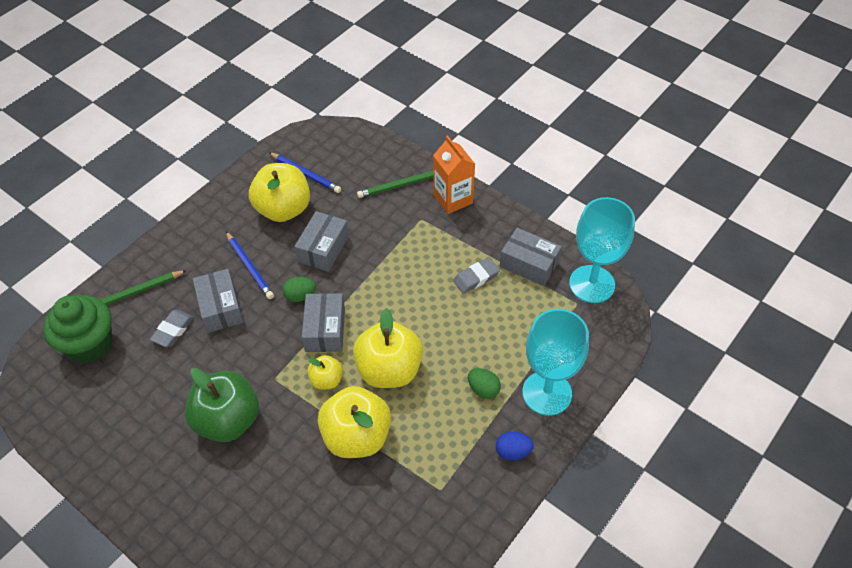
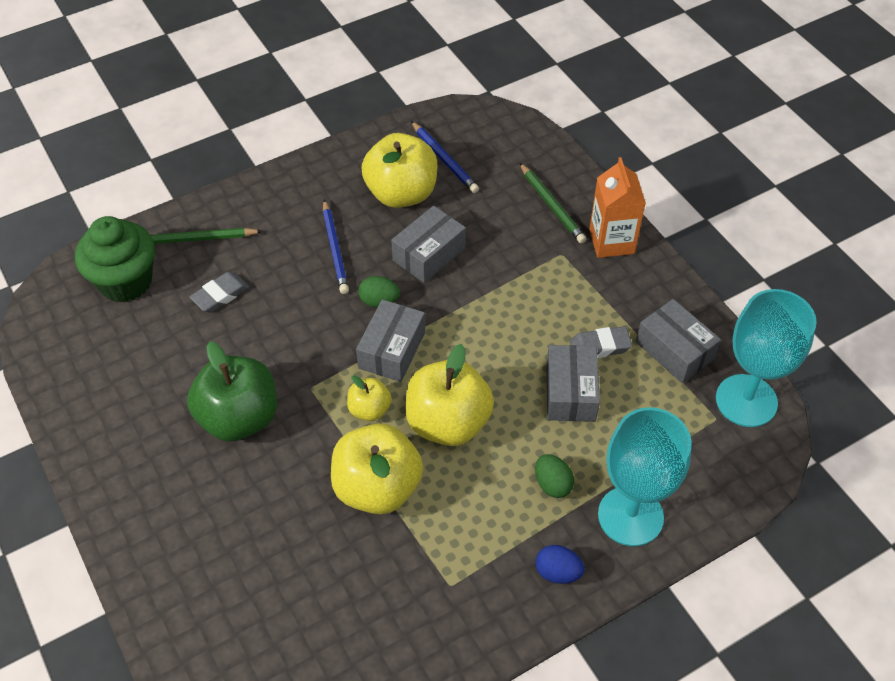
camera: 20 degrees right, 0 degrees up
grey box [193,269,244,333] -> grey box moved to [546,345,600,422]
green pencil [357,171,434,198] -> green pencil turned 120 degrees counterclockwise [520,163,586,244]

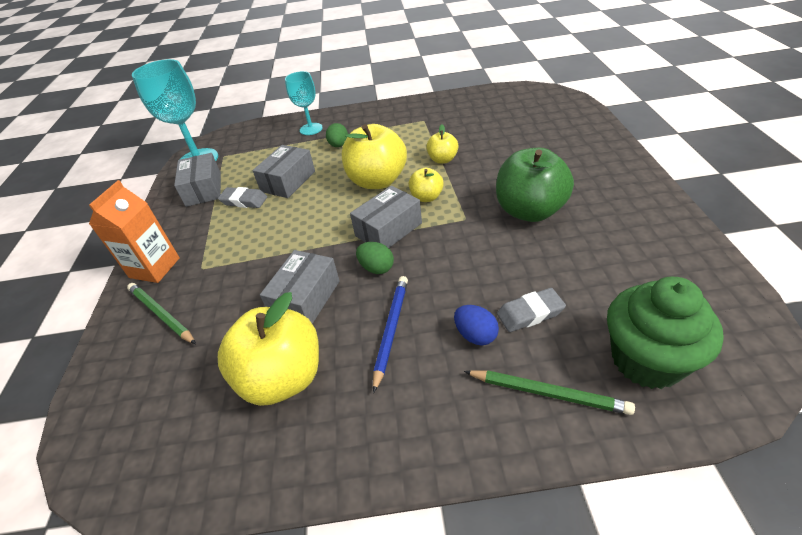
camera: 150 degrees left, 10 degrees down
yellow apple [331,423,423,514] -> yellow apple [426,125,459,164], size x0.51
grey box [391,206,466,283] -> grey box turned 45 degrees counterclockwise [260,250,339,324]
blue pencil [411,121,479,193] -> none
green pencil [520,163,586,244] -> green pencil turned 45 degrees counterclockwise [127,283,196,344]
blue egg [535,545,585,584] -> blue egg moved to [454,305,499,346]
turquoise goblet [598,407,692,546] -> turquoise goblet [285,71,323,135], size x0.61

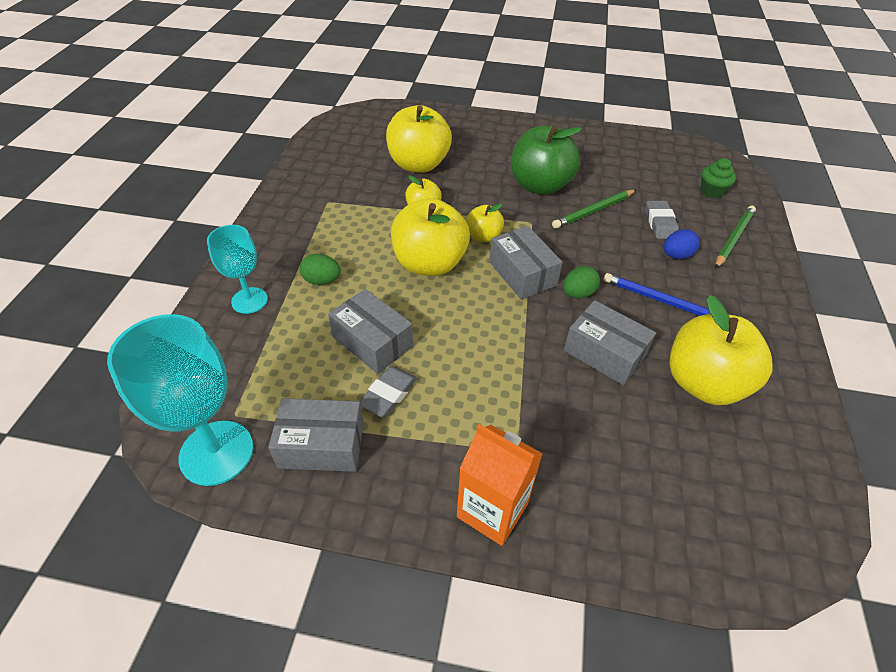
camera: 80 degrees left, 5 degrees up
green pencil [127,283,196,344] -> green pencil moved to [552,189,636,228]
green cupcake [607,277,724,389] -> green cupcake [701,158,736,198], size x0.50
none -> yellow apple [386,105,452,173]

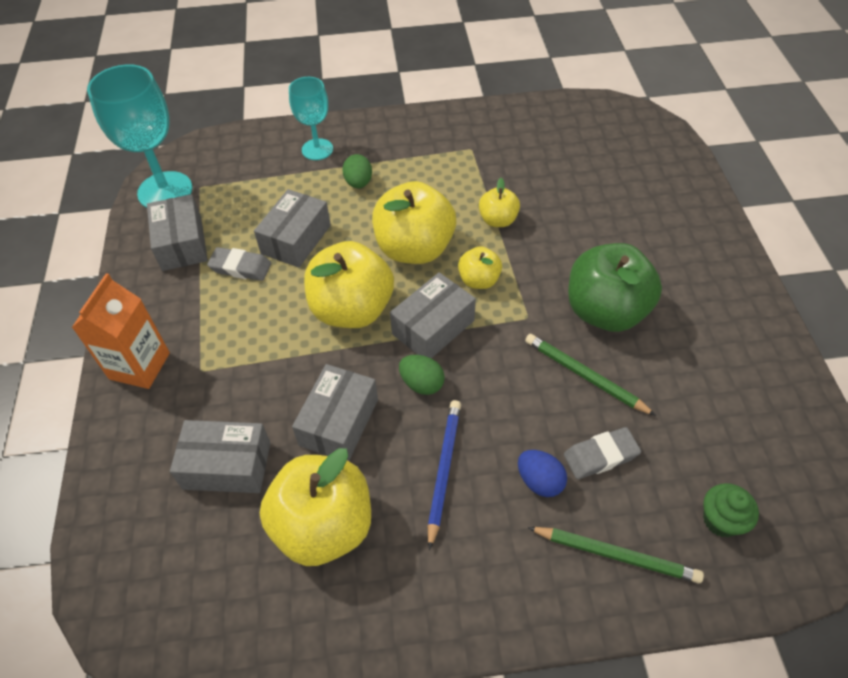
camera: 75 degrees right, 5 degrees up
yellow apple [386,105,452,173] -> yellow apple moved to [304,241,394,328]
none -> grey box [170,420,270,493]

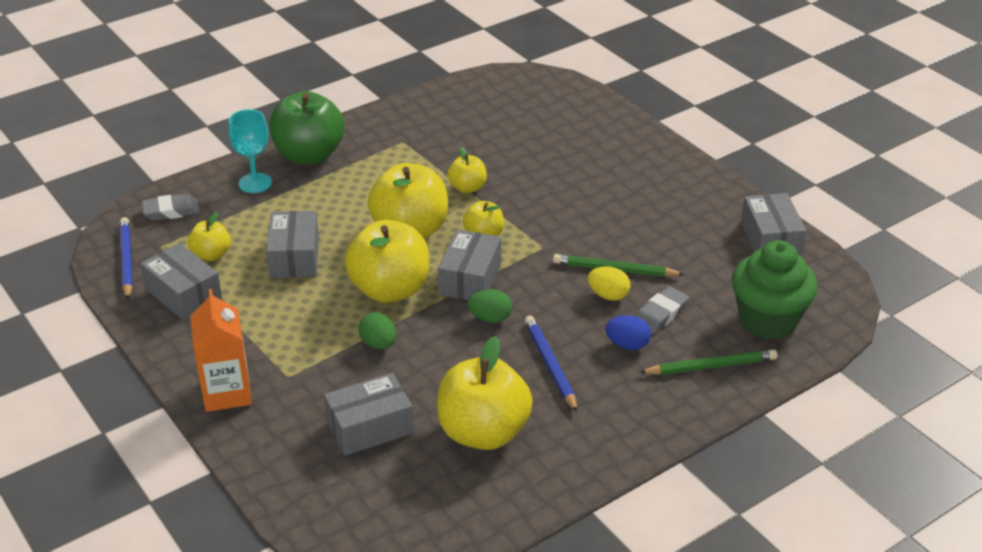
camera: 30 degrees left, 15 degrees down
turquoise goblet [87,64,192,208] -> blue pencil [120,217,132,300]
grey eraser [207,247,271,281] -> grey eraser moved to [141,194,200,221]
grey box [292,364,378,461] -> grey box moved to [741,193,807,257]
green egg [342,154,372,188] -> green egg moved to [359,313,396,349]
green apple [568,243,662,332] -> green apple moved to [269,91,345,164]
green cupcake [703,483,759,537] -> green cupcake [732,240,818,339], size x1.99
none -> yellow apple [188,212,231,261]
none -> yellow egg [588,266,631,301]

